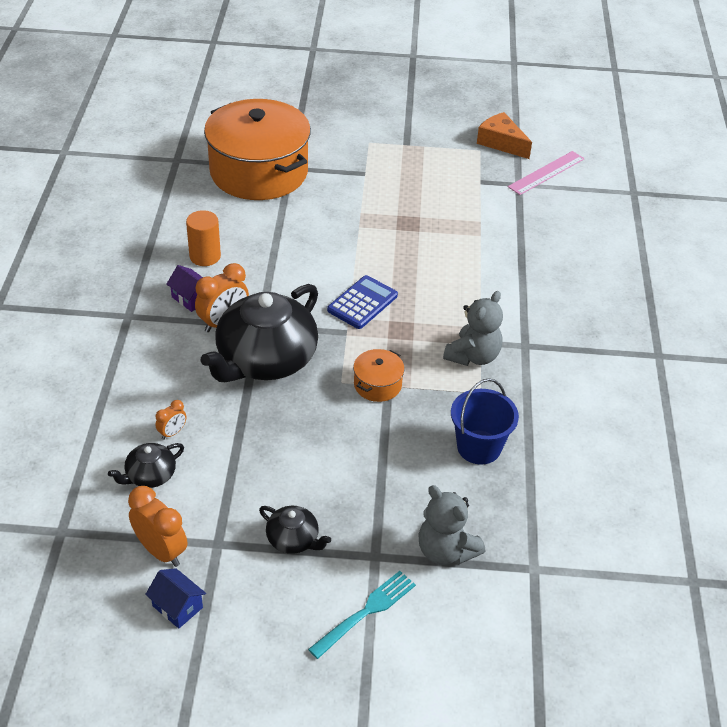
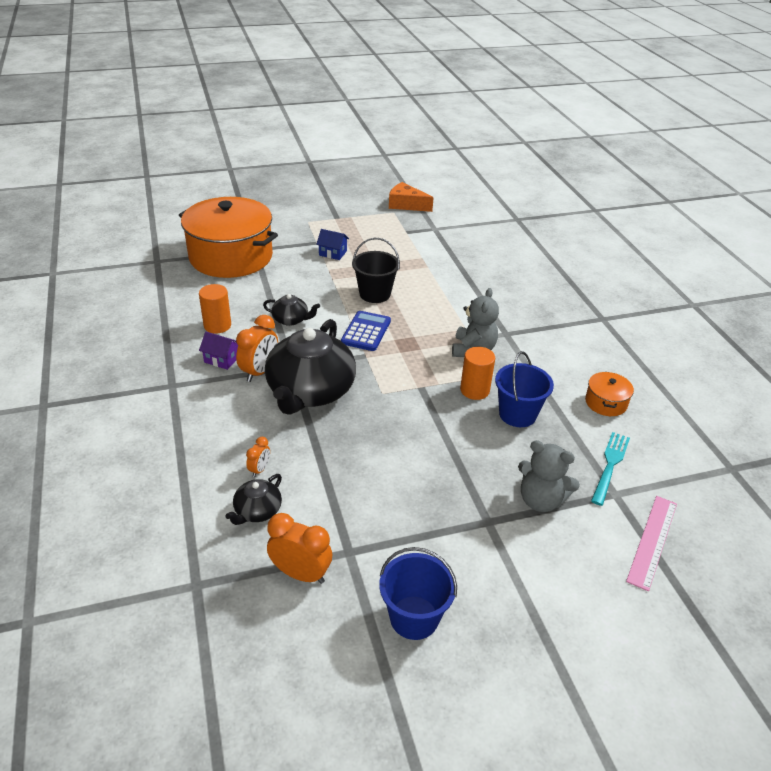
camera: 20 degrees left, 5 degrees down
blue house [145,568,206,629] -> blue house moved to [316,229,349,260]
black teapot [259,506,331,554] -> black teapot moved to [263,294,320,326]
turquoise fork [308,571,416,659] -> turquoise fork moved to [591,432,630,506]
orange pot [353,349,405,402] -> orange pot moved to [585,372,634,416]
pink ruler [508,151,585,195] -> pink ruler moved to [626,496,677,591]
none -> black bucket [352,238,400,303]
none -> blue bucket [379,547,457,640]
none -> orange cylinder [460,347,495,400]

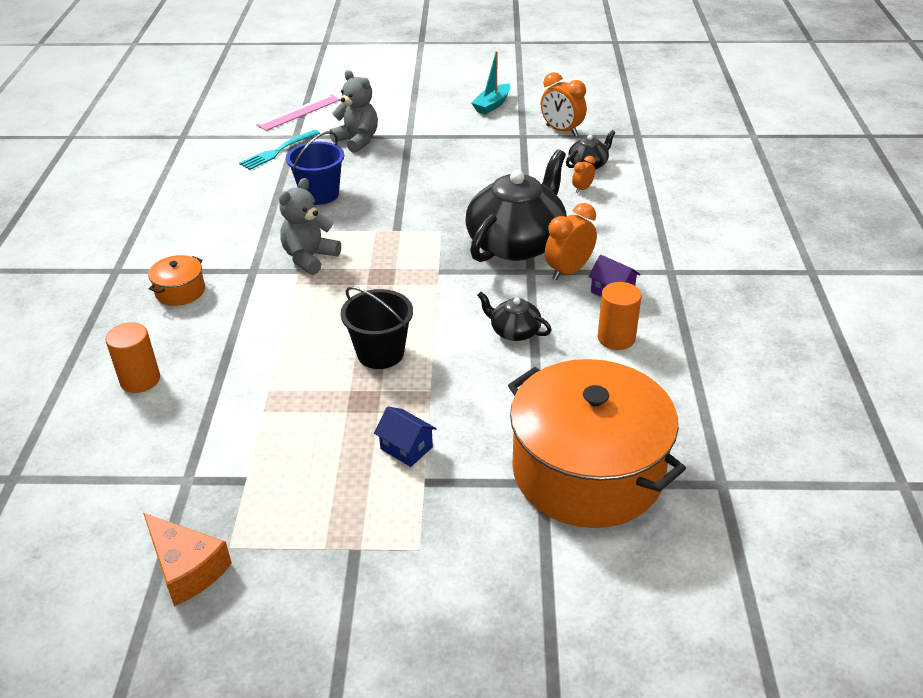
camera: 160 degrees left, 0 degrees up
blue calculator [341,311,391,351] -> none
blue bucket [379,547,457,640] -> turquoise boat [472,51,510,115]
orange cylinder [460,347,495,400] -> orange cylinder moved to [105,322,160,393]
orange pot [585,372,634,416] -> orange pot moved to [148,255,205,306]

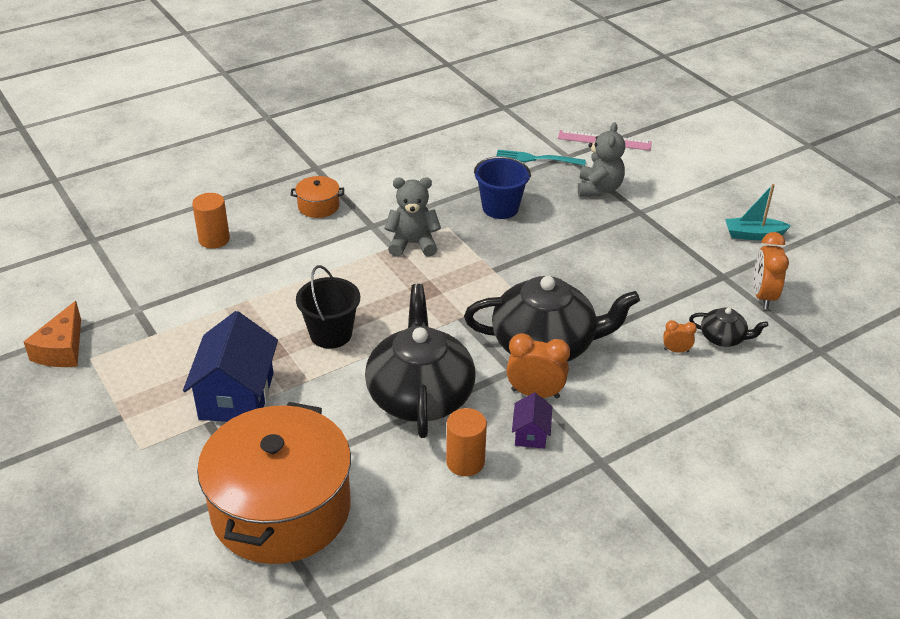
camera: 55 degrees right, 0 degrees up
blue house [374,406,437,467] -> blue house [183,311,278,422], size x2.07
black teapot [477,292,552,341] -> black teapot [365,284,476,438], size x2.22

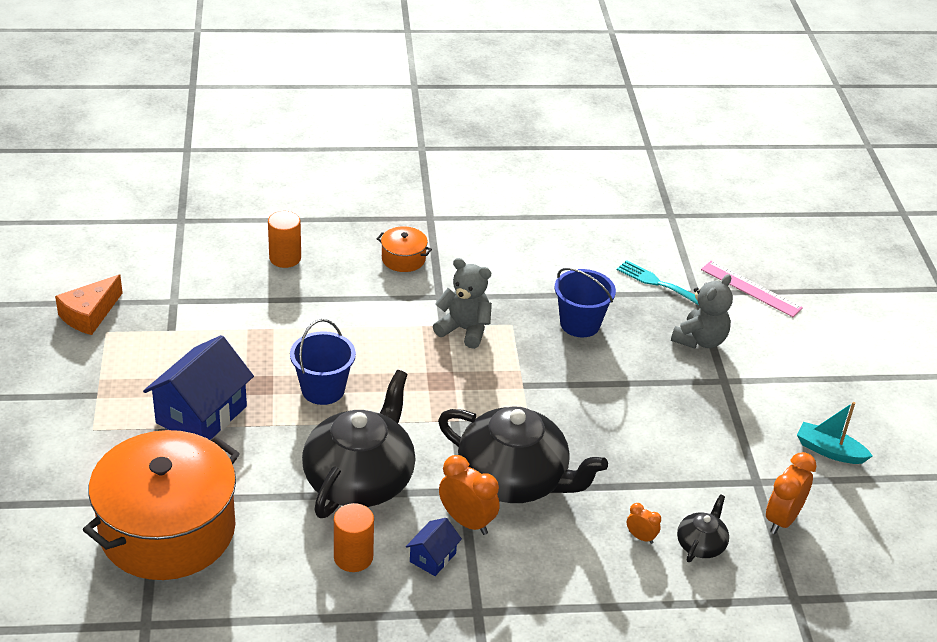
camera: 25 degrees right, 0 degrees up
black bucket [296,265,360,349] -> blue bucket [290,319,356,405]
purple house [512,393,552,449] -> blue house [406,518,462,576]
black teapot [689,307,768,347] -> black teapot turned 105 degrees counterclockwise [677,494,729,562]

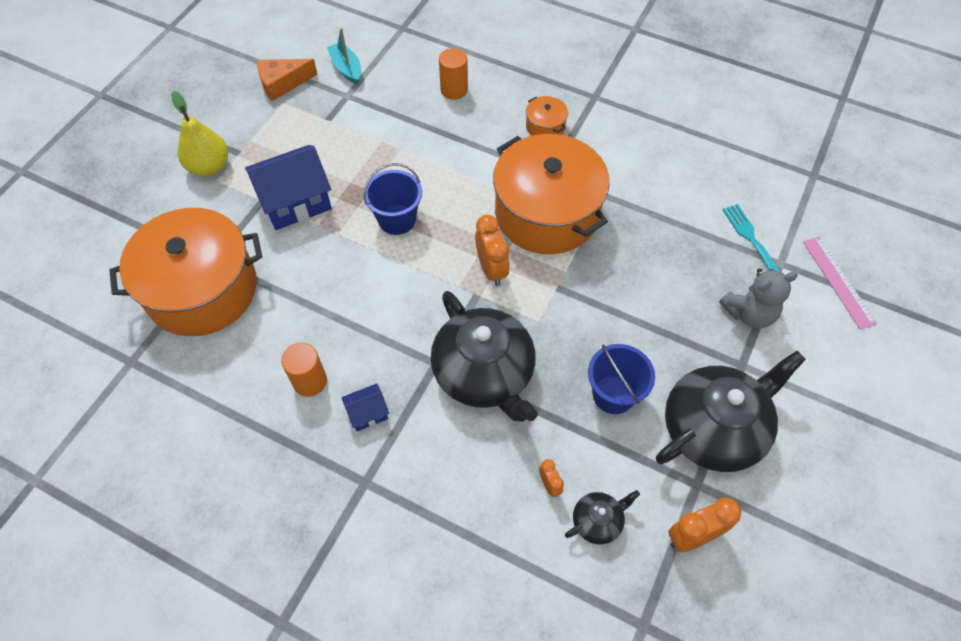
camera: 35 degrees right, 20 degrees up
black teapot [302,370,416,518] -> black teapot moved to [656,351,806,472]
grey teddy bear [433,258,492,349] -> orange pot [493,134,610,254]
orange clock [439,455,500,535] -> orange clock moved to [475,215,510,286]
blue bucket [555,268,616,337] -> blue bucket moved to [588,344,655,414]
turquoise boat [797,402,873,464] -> turquoise boat moved to [327,28,361,85]
none -> yellow pear [171,91,228,177]

